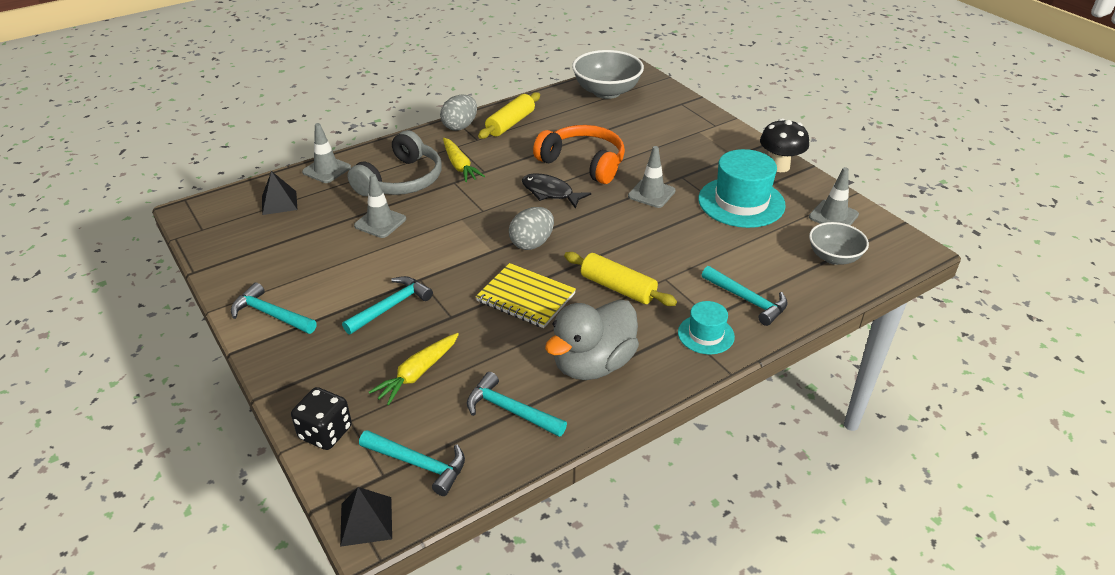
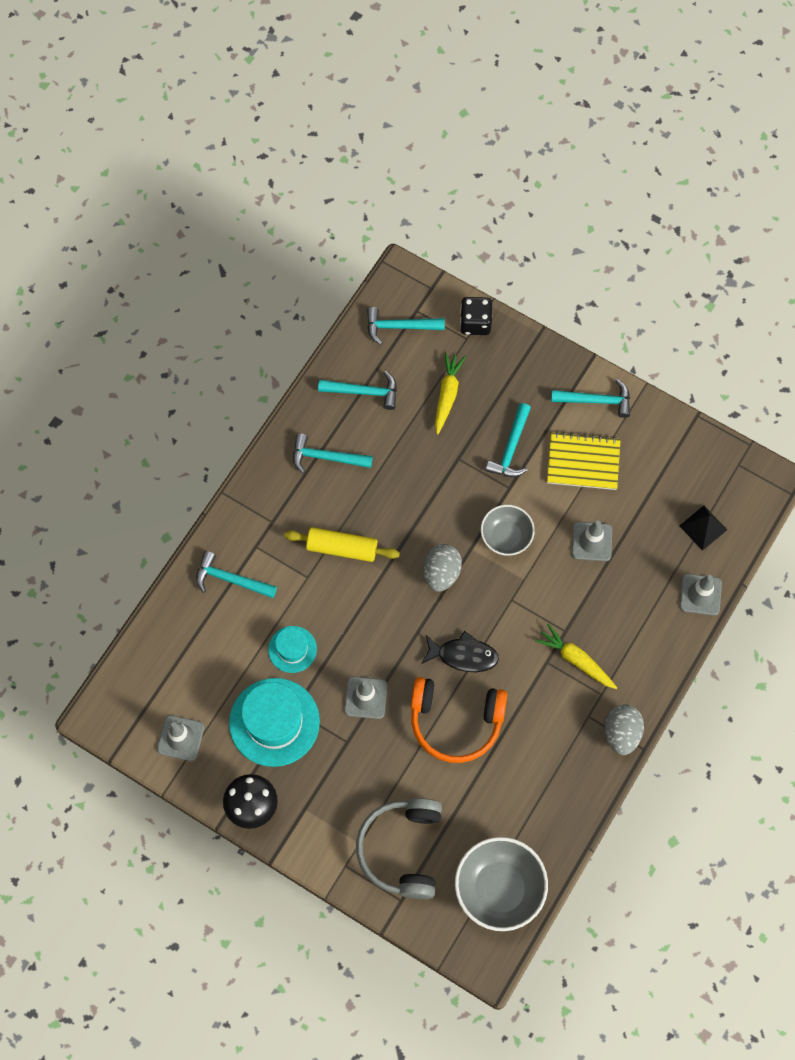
camera: 155 degrees right, 30 degrees up
black pyramid [340,487,392,547] -> none
grey headphones [347,130,442,196] -> grey headphones moved to [356,798,442,899]
yellow notebook [476,263,576,328] -> yellow notebook moved to [547,431,621,490]
yellow rolling pin [478,92,540,139] -> none
grey duck [545,300,639,380] -> turquoise hammer [293,434,373,474]
turquoise hat [678,301,735,354] -> turquoise hat moved to [268,626,317,673]
grey bowl [809,222,869,265] -> grey bowl moved to [481,505,535,556]

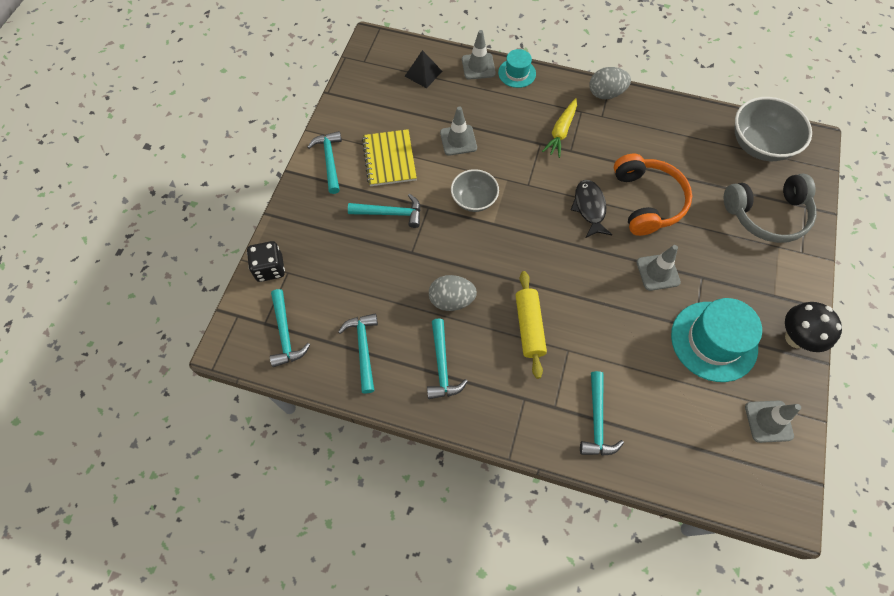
camera: 105 degrees left, 5 degrees down
turquoise hat [268,626,317,673] -> turquoise hat moved to [498,49,536,88]
grey egg [424,544,462,592] -> grey egg moved to [429,275,477,311]
yellow carrot [435,352,466,434] -> none

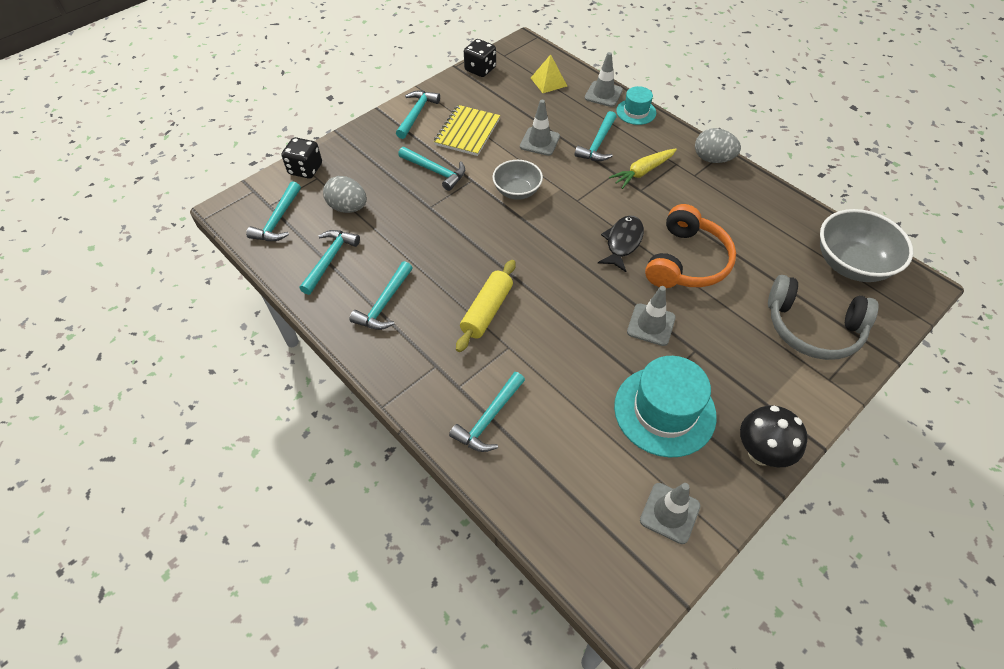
camera: 30 degrees right, 10 degrees down
black pyramid [405,50,442,88] -> yellow pyramid [531,54,567,93]
grey egg [429,275,477,311] -> grey egg moved to [323,176,367,213]
none -> black dice [464,39,496,77]
none -> turquoise hammer [575,111,616,161]

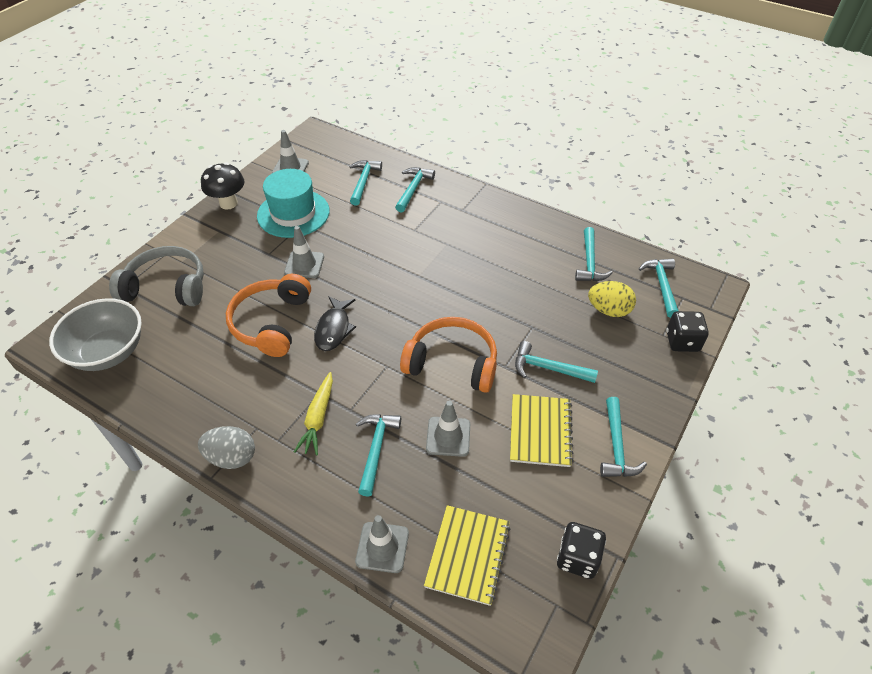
camera: 165 degrees right, 5 degrees down
grey egg [323,176,367,213] -> yellow egg [588,281,636,317]
turquoise hammer [349,261,413,330] -> turquoise hammer moved to [349,160,382,206]
yellow rolling pin [456,260,515,352] -> none
grey bowl [493,160,543,200] -> orange headphones [400,317,497,393]
yellow pyramid [531,54,567,93] -> yellow notebook [424,505,511,606]
yellow carrot [609,149,677,189] -> yellow carrot turned 150 degrees clockwise [294,372,333,456]
turquoise hat [616,86,656,125] -> none

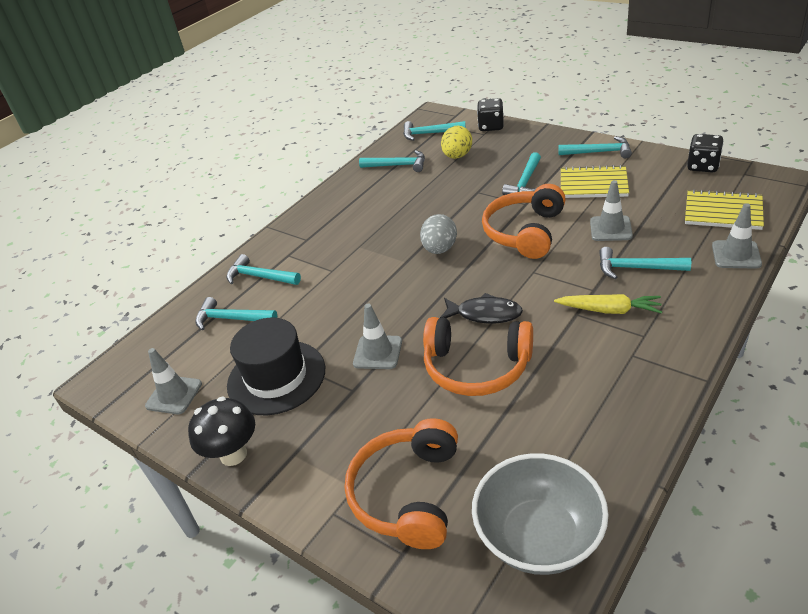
camera: 80 degrees left, 10 degrees down
grey headphones [109,246,204,306] -> orange headphones [345,418,458,549]
grey egg [198,426,255,469] -> grey egg moved to [420,214,457,254]
turquoise hat [257,169,330,238] -> black hat [227,318,325,415]

